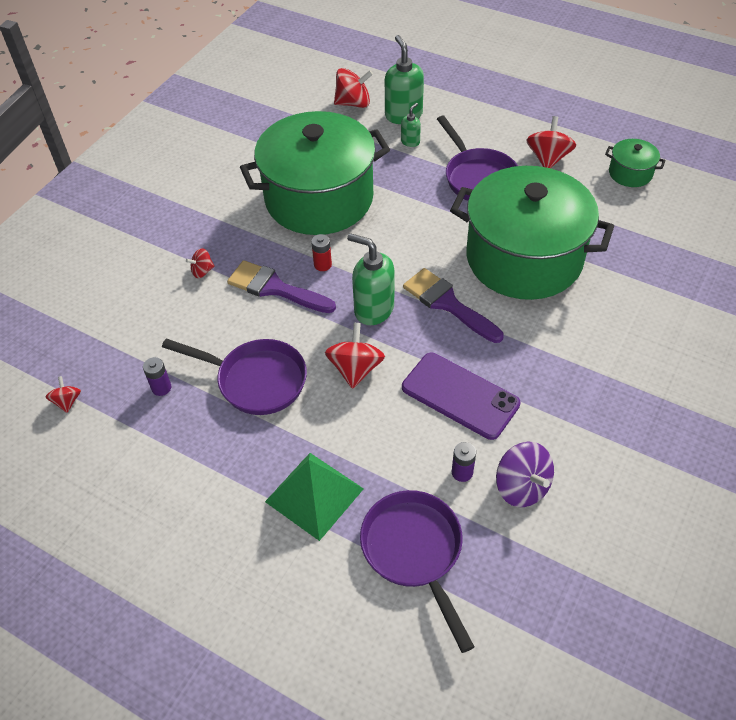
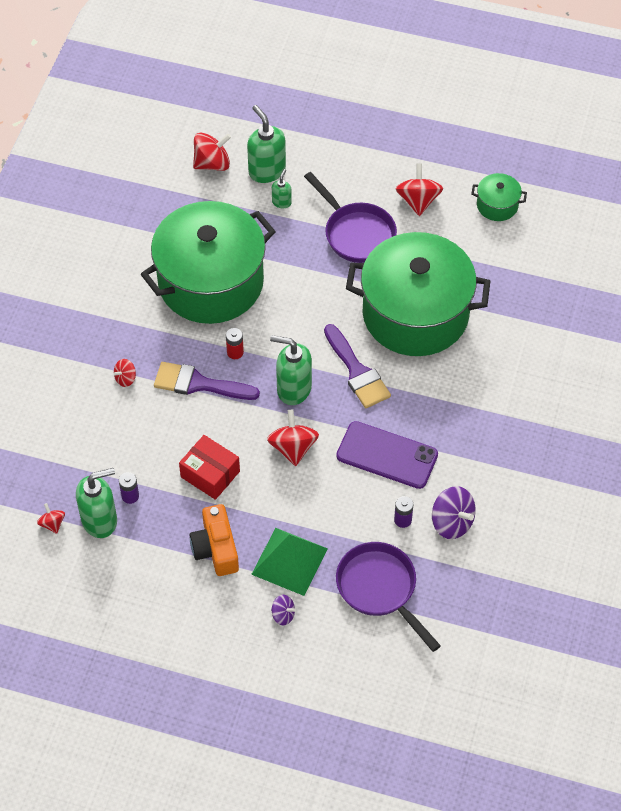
camera: 15 degrees left, 5 degrees up
purple pan [162,338,307,415] -> red box [179,435,240,500]
purple brush [403,268,504,343] -> purple brush turned 150 degrees counterclockwise [324,324,391,408]
none -> green soap dispenser [76,468,117,538]
none -> orange camera [190,504,239,576]
none -> purple spinning top [271,595,296,625]

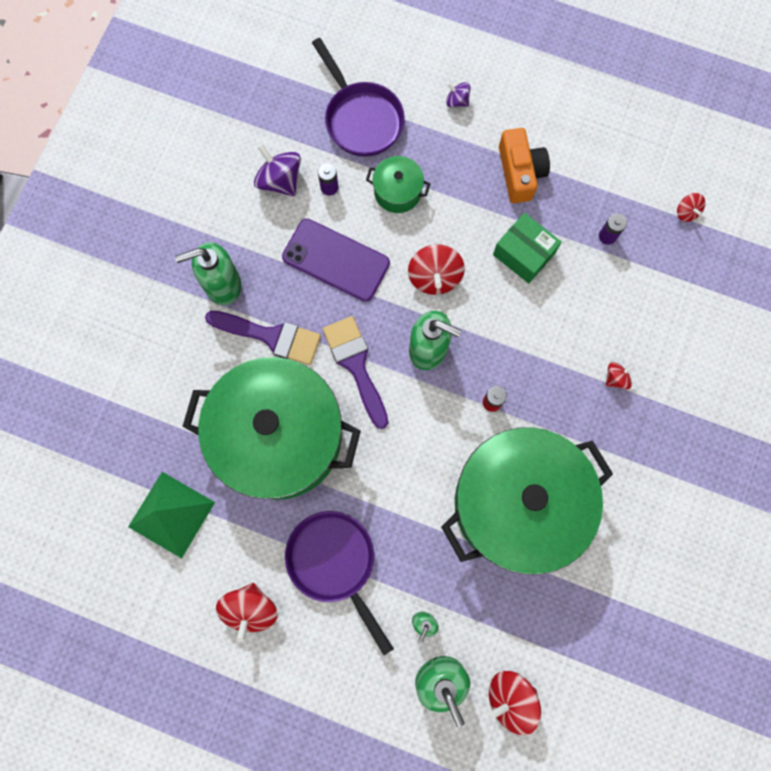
camera: 175 degrees left, 20 degrees up
green soap dispenser [76,468,117,538] -> green soap dispenser moved to [175,242,241,305]
purple brush [154,362,260,400] -> purple brush moved to [205,311,321,365]
red box [179,435,240,500] -> green box [493,213,562,283]
green pyramid [251,528,328,596] -> green pyramid moved to [128,472,215,559]
green pot [471,173,527,221] -> green pot moved to [366,156,431,213]

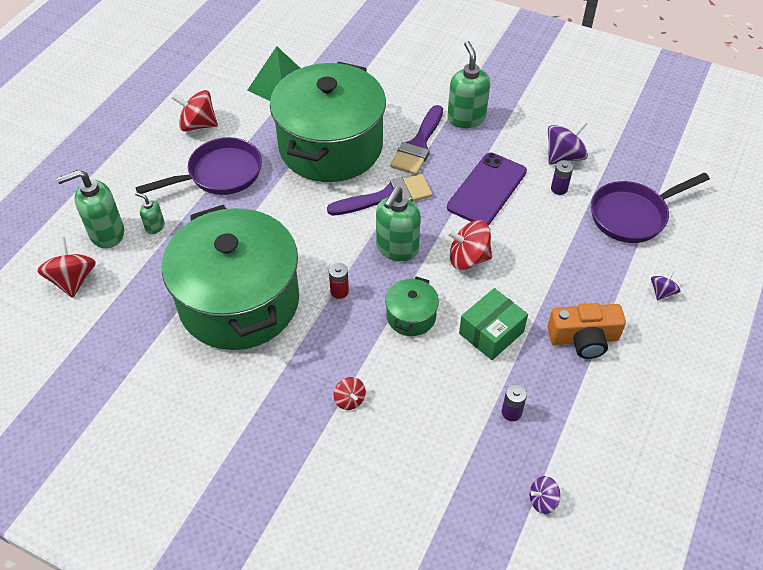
camera: 95 degrees right, 25 degrees down
green pot [366,156,431,213] -> green pot moved to [385,277,439,336]
red spinning top [677,193,705,222] -> purple spinning top [530,476,560,514]

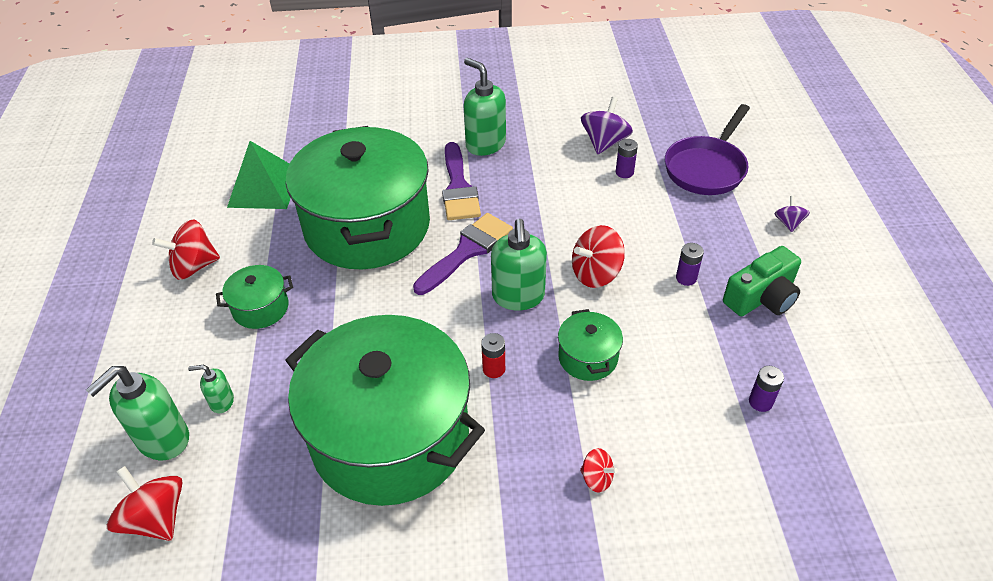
camera: 30 degrees left, 5 degrees down
purple pan [135,137,262,195] -> green pot [216,265,293,329]
purple phone [447,153,527,225] -> none
green box [459,288,528,360] -> none
purple spinning top [530,476,560,514] -> none
orange camera [548,303,626,359] -> green camera [723,246,801,316]
none -> purple battery [676,243,704,286]

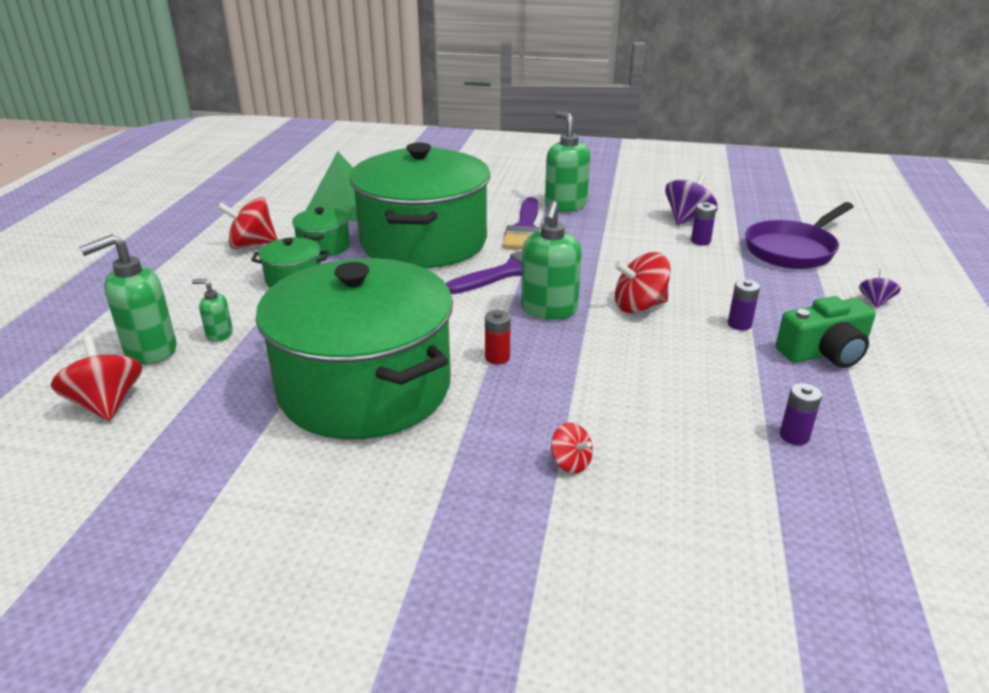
camera: 15 degrees right, 15 degrees down
green pot [558,309,623,381] -> green pot moved to [292,207,350,257]

